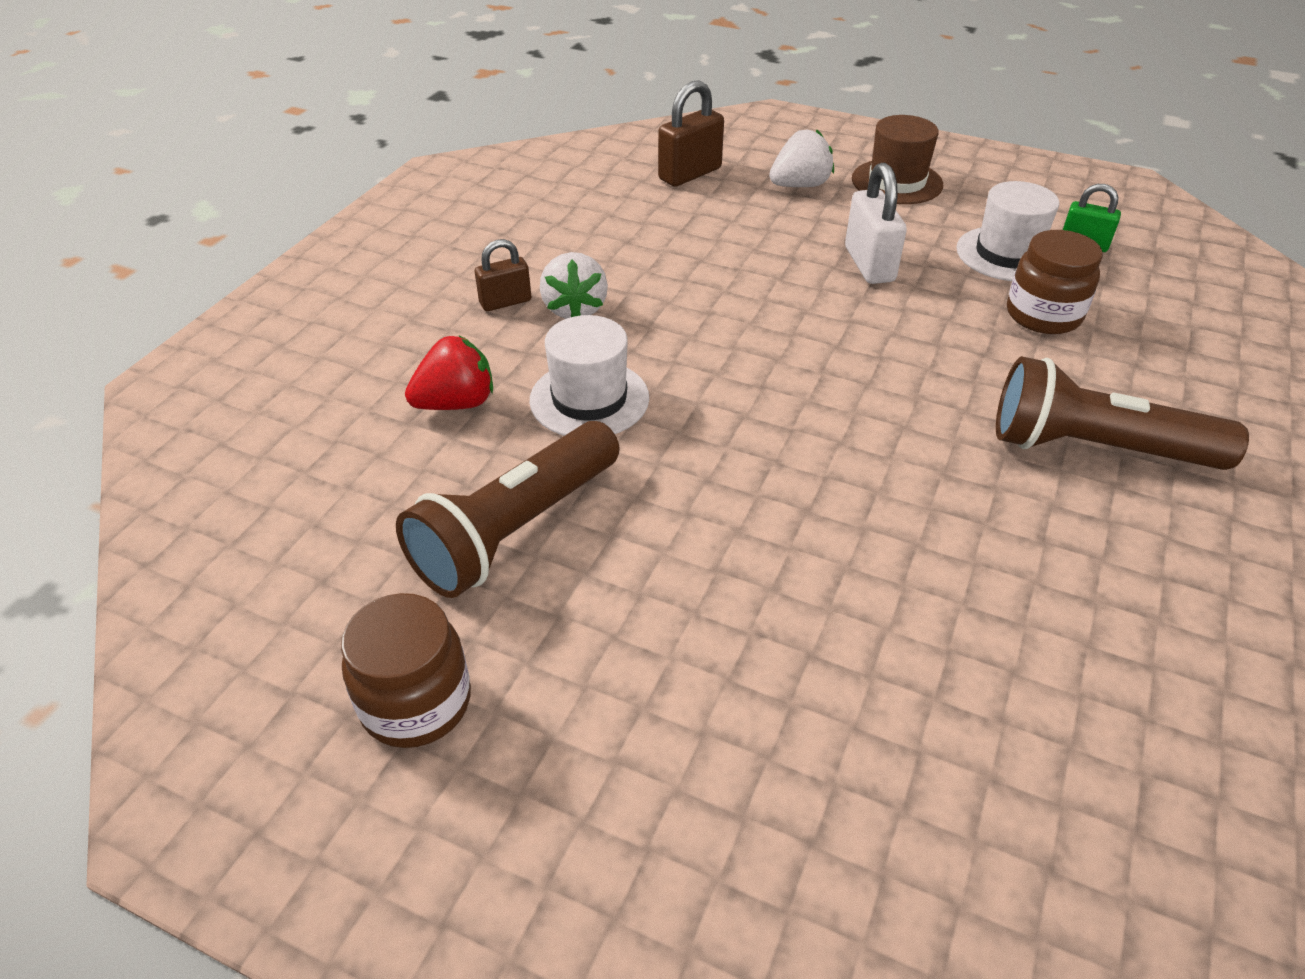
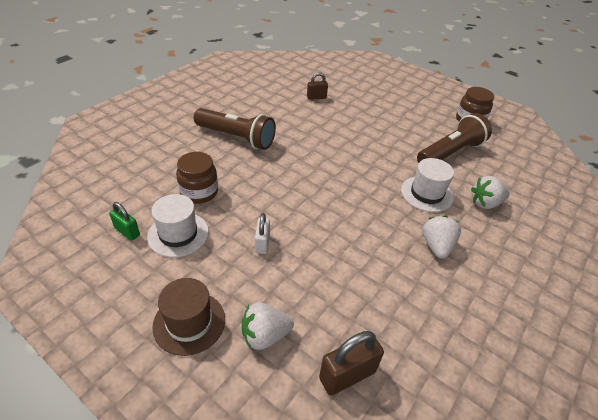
camera: 170 degrees left, 0 degrees up
red strawberry [405,335,493,410] -> white strawberry [471,176,510,209]
brown padlock [475,239,531,311] -> brown padlock moved to [307,73,328,100]
white padlock [845,163,907,284] -> white padlock [255,213,270,254], size x0.64

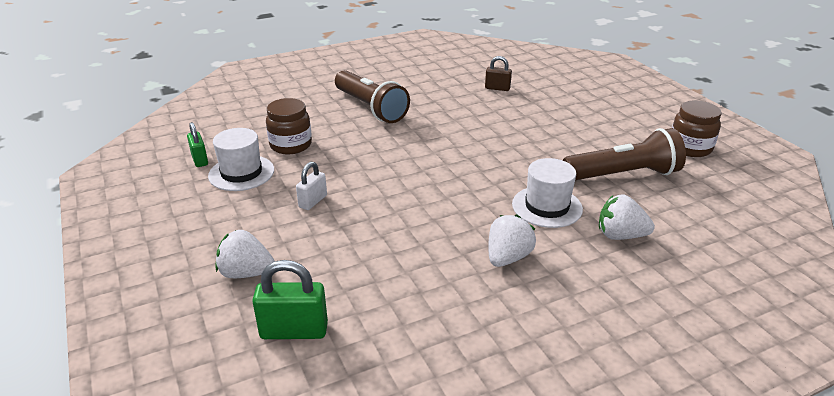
camera: 30 degrees right, 10 degrees down
brown hat [152,278,225,356] -> none
brown padlock [319,331,384,395] -> green padlock [252,260,328,339]

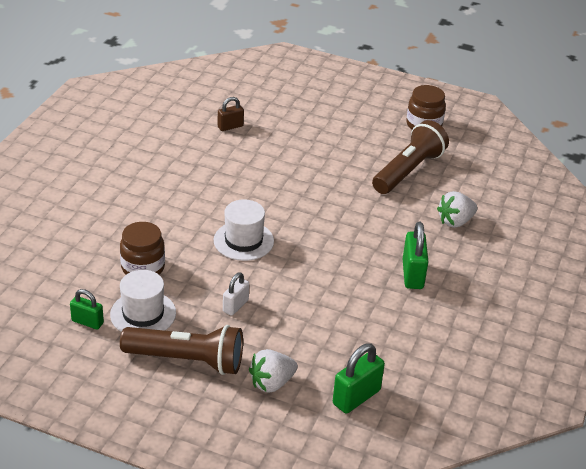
camera: 45 degrees left, 5 degrees up
white padlock [296,162,327,210] -> white padlock turned 45 degrees clockwise [223,272,249,316]
brown flashlight [335,70,410,123] -> brown flashlight moved to [120,325,243,375]
white strawberry [488,215,536,267] -> green padlock [403,222,428,289]
white hat [512,158,583,228] -> white hat moved to [214,199,274,261]

